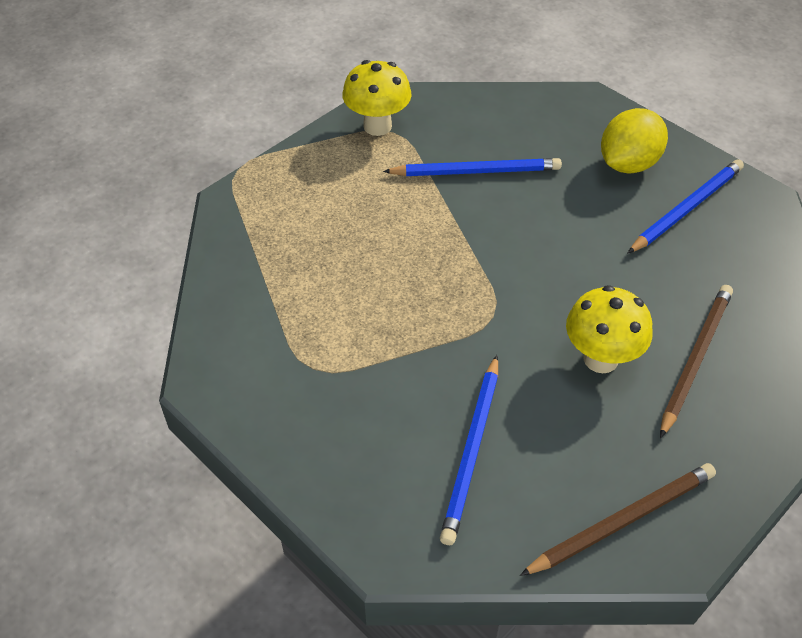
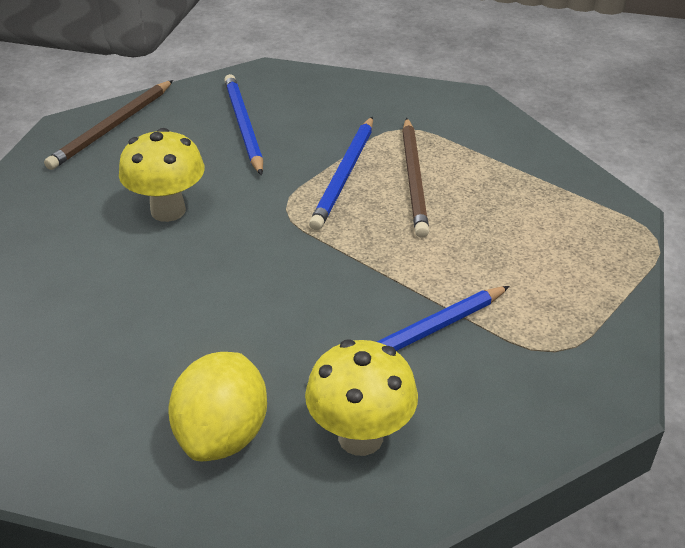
camera: 150 degrees right, 10 degrees down
yellow mushroom [343,60,411,136] -> yellow mushroom moved to [305,339,418,456]
blue pencil [627,159,744,254] -> blue pencil moved to [309,117,373,230]
brown pencil [660,285,733,438] -> brown pencil moved to [402,118,429,238]

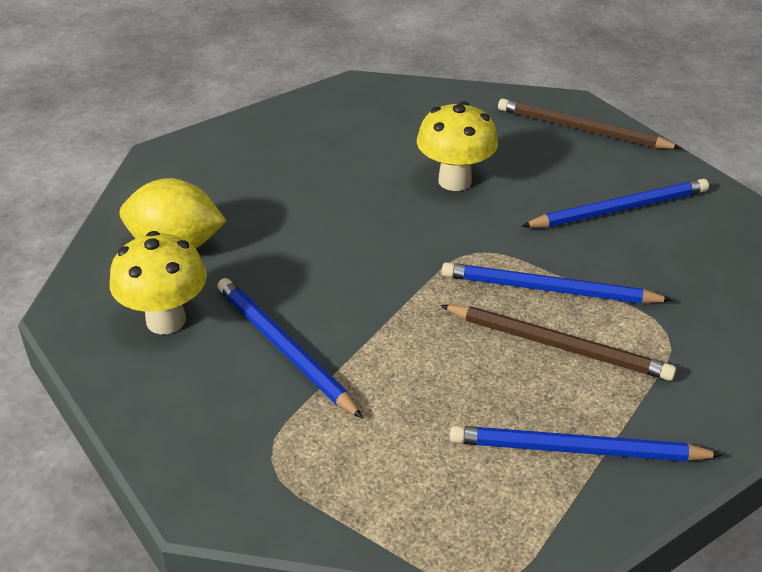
camera: 85 degrees right, 0 degrees up
brown pencil [402,118,429,238] -> brown pencil turned 150 degrees counterclockwise [440,305,676,381]
none -> blue pencil [450,426,723,462]

